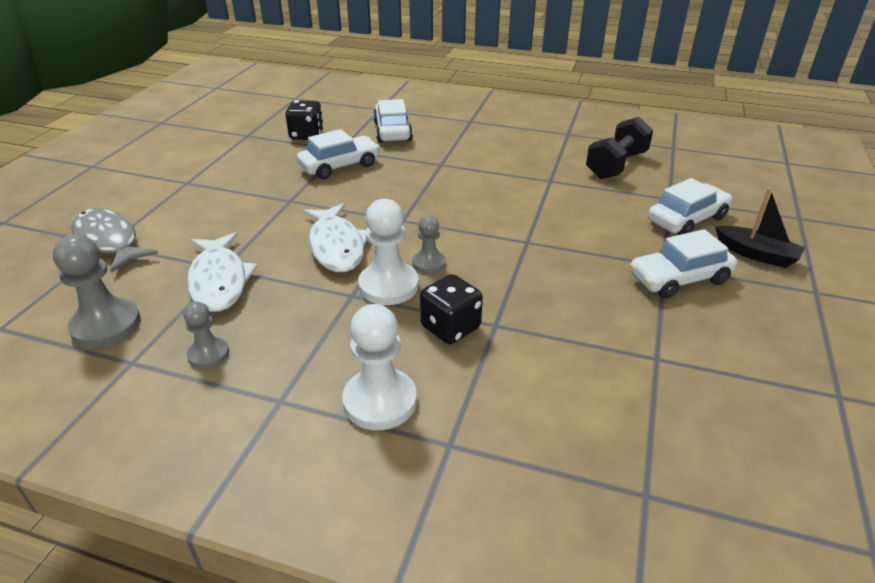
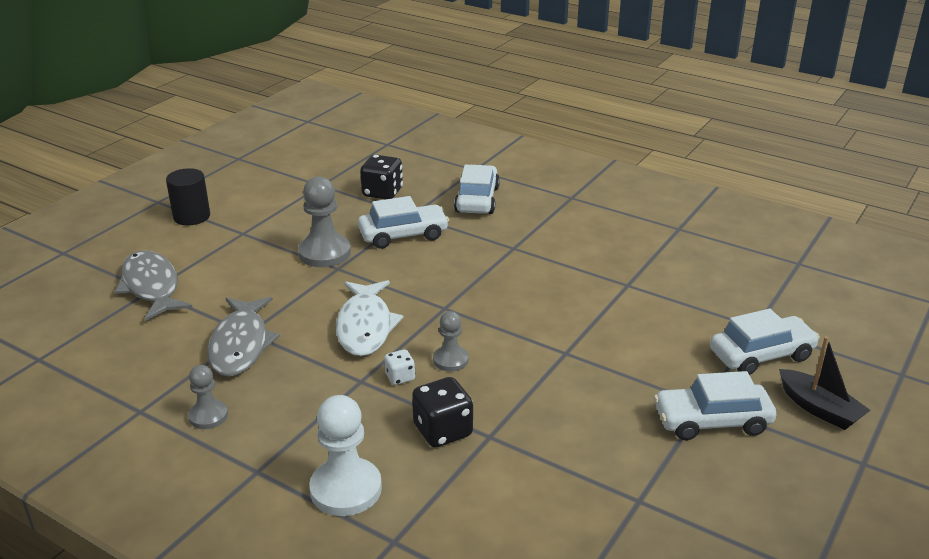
camera: 15 degrees right, 5 degrees down
grey pawn [53,235,141,348] -> grey pawn moved to [298,176,351,267]
white fish [187,232,258,312] -> grey fish [207,297,280,377]
white pawn [358,199,419,305] -> white dice [384,349,415,385]
black dumbbell [586,117,653,179] -> none
none -> black cylinder [166,168,210,225]

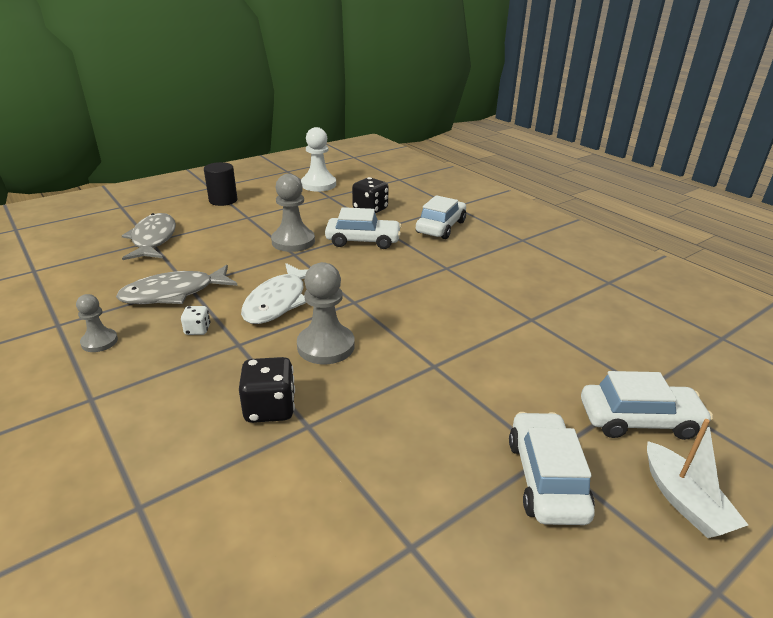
camera: 20 degrees right, 0 degrees up
grey fish [207,297,280,377] -> grey fish turned 45 degrees clockwise [116,265,237,304]
white pawn [309,395,382,516] -> white pawn moved to [301,127,336,192]
white dice [384,349,415,385] -> white dice moved to [181,306,210,335]
grey pawn [433,311,469,372] -> grey pawn [297,262,355,364], size x1.71
white car [654,371,776,440] -> white car turned 75 degrees clockwise [509,412,595,525]
black boat [779,336,870,430] -> white boat [647,419,748,538]

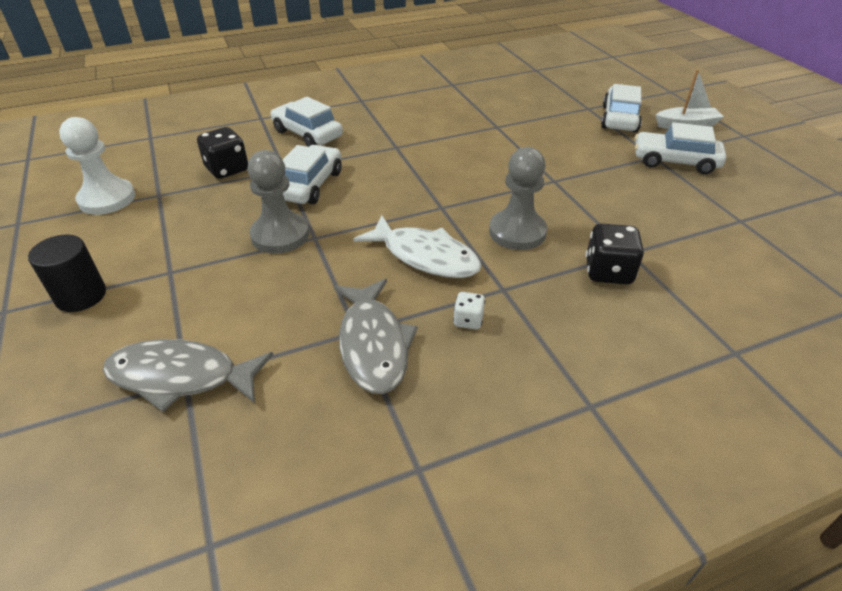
camera: 75 degrees left, 10 degrees up
grey pawn [76,294,118,352] -> none

